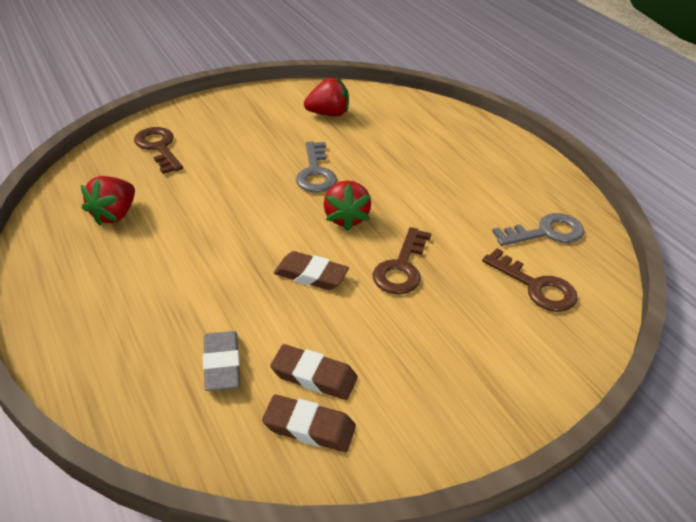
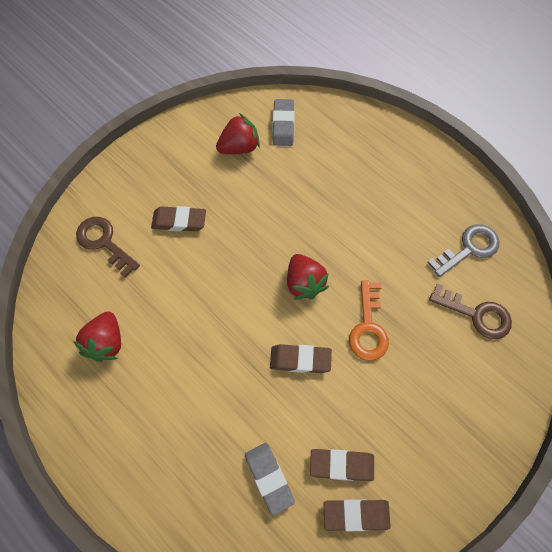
camera: 15 degrees left, 25 degrees up
grey key [296,142,337,193] -> none
brown key [373,227,431,294] -> orange key [349,280,389,361]
none -> brown eraser [151,206,206,231]
none -> grey eraser [273,99,295,146]

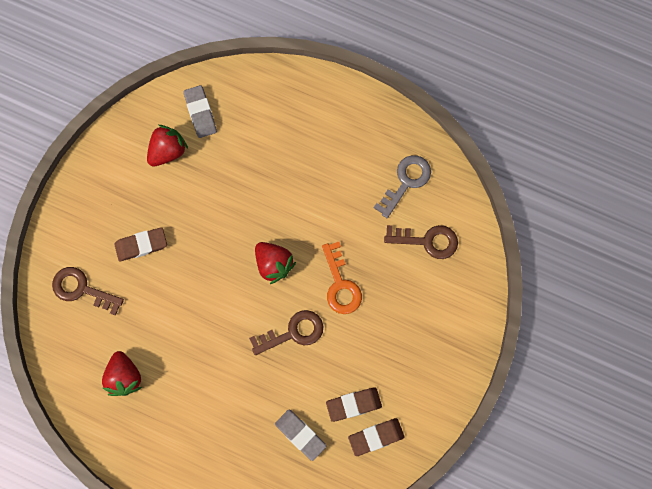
camera: 20 degrees left, 10 degrees up
brown eraser [270,344,332,373] -> brown key [249,310,323,355]

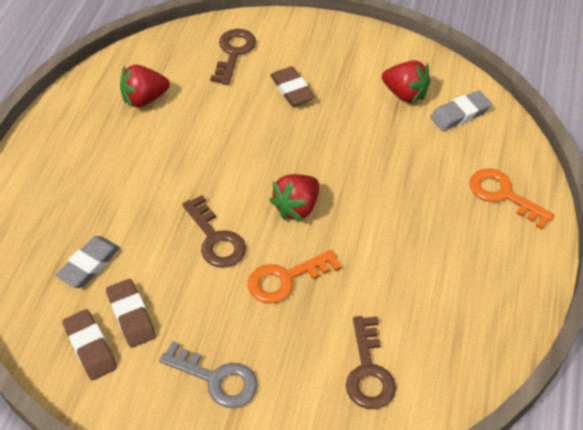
camera: 80 degrees right, 25 degrees down
grey key [374,155,431,218] -> grey key moved to [159,341,258,408]
none -> orange key [470,169,555,229]

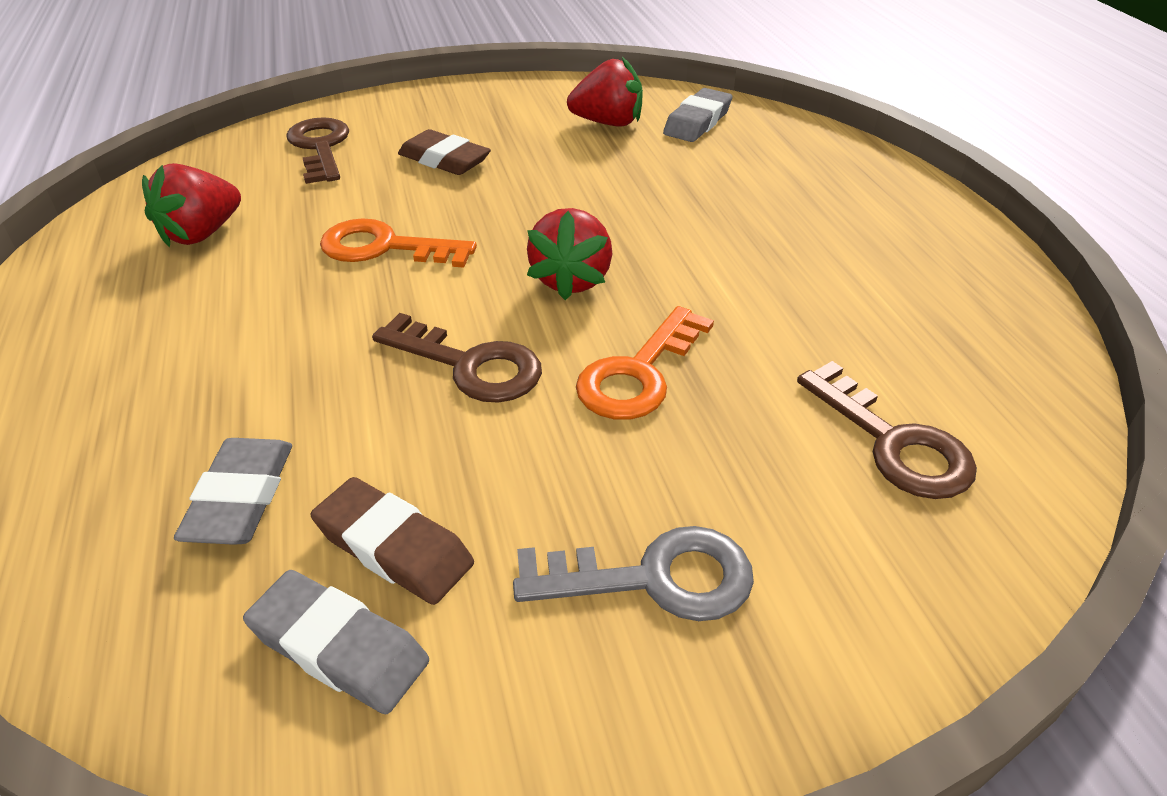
camera: 30 degrees left, 10 degrees down
brown eraser [62,309,117,380] -> grey eraser [243,570,429,714]
orange key [470,169,555,229] -> orange key moved to [320,218,477,268]

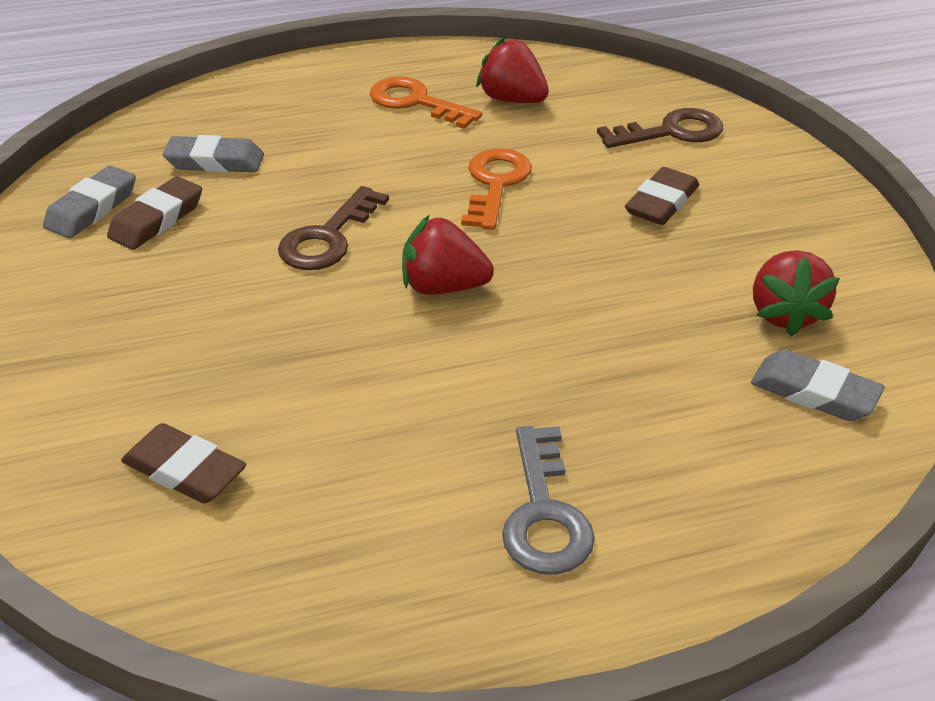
camera: 90 degrees right, 0 degrees up
grey key [513,526,754,621] -> grey key moved to [502,426,595,575]
orange key [576,306,714,420] -> orange key moved to [370,76,482,129]
brown key [797,361,977,499] -> brown eraser [121,423,246,504]

